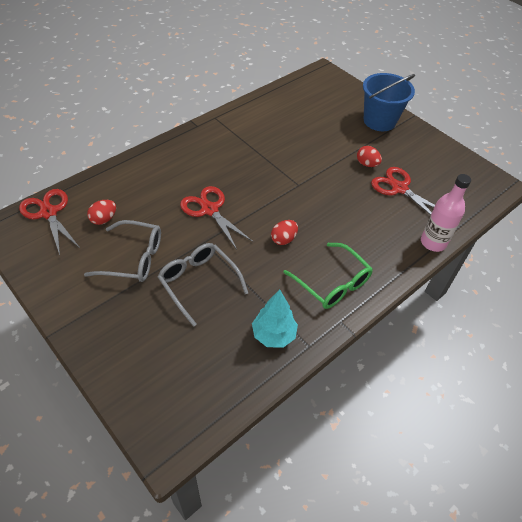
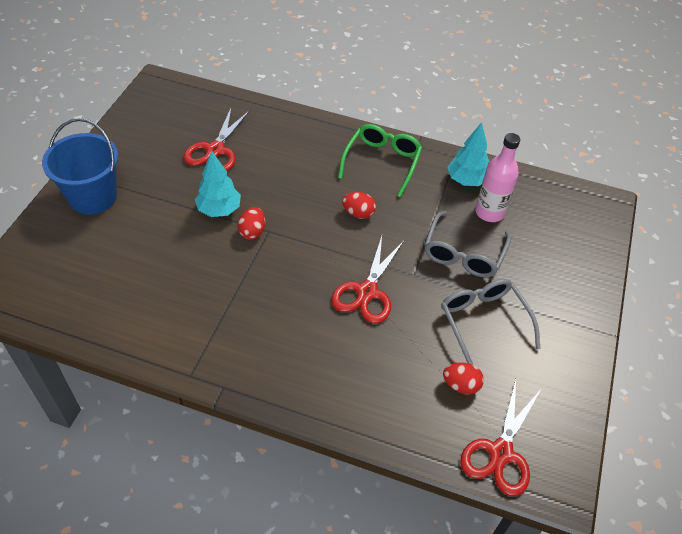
camera: 120 degrees left, 0 degrees up
red egg [357,146,382,167] -> red egg moved to [238,207,265,240]
pink bottle [421,174,471,252] -> pink bottle moved to [475,133,520,222]
none -> turquoise tree [195,151,241,217]

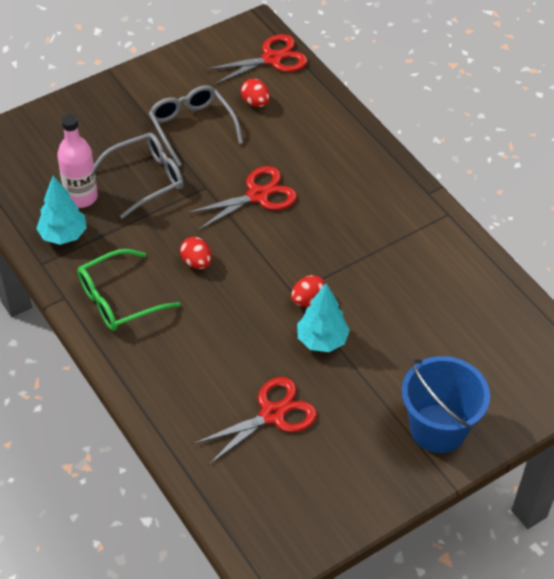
camera: 140 degrees left, 0 degrees up
grey glasses [441,279,541,365] -> grey glasses turned 135 degrees clockwise [148,85,243,167]

